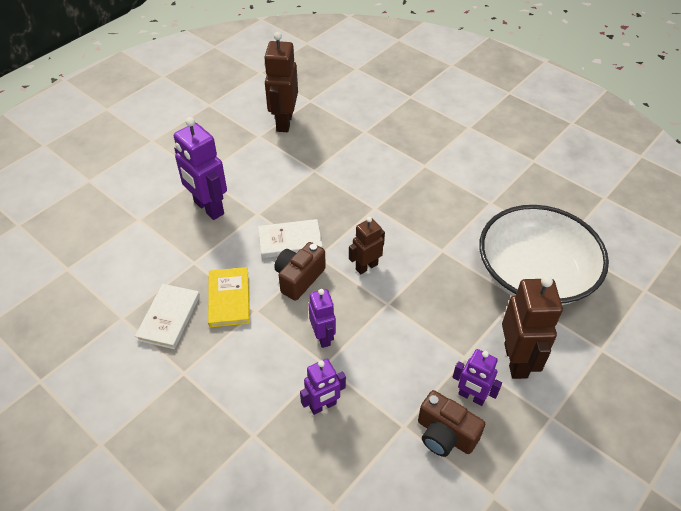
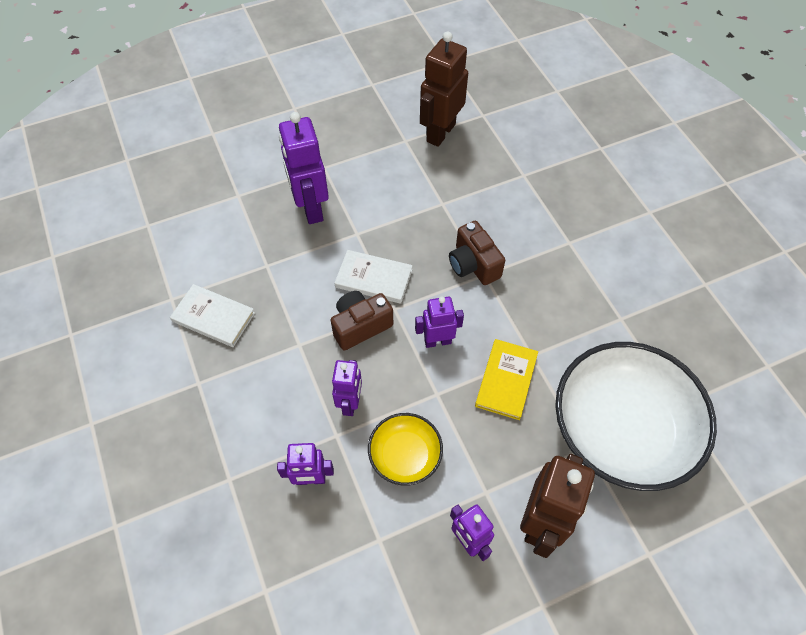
camera: 25 degrees right, 10 degrees up
white book [135,284,200,349] -> white book turned 75 degrees clockwise [170,284,255,347]
yellow book [208,267,250,327] -> yellow book moved to [475,339,538,420]
brown robot [349,217,385,274] -> purple robot [415,296,464,348]
brown camera [418,390,485,457] -> brown camera moved to [449,221,505,285]
none -> yellow bowl [368,413,443,486]

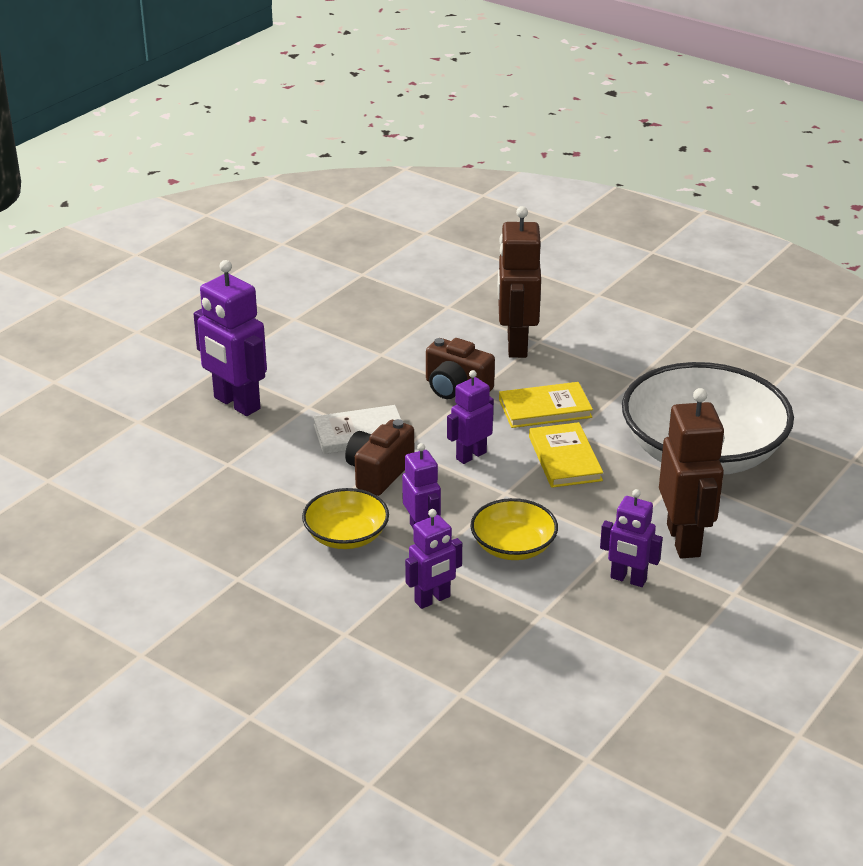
camera: 30 degrees left, 25 degrees down
white book [170,284,255,347] -> none
brown robot [420,31,468,147] -> brown robot moved to [498,206,541,358]
none -> yellow bowl [302,488,389,549]
none -> yellow book [499,382,593,428]

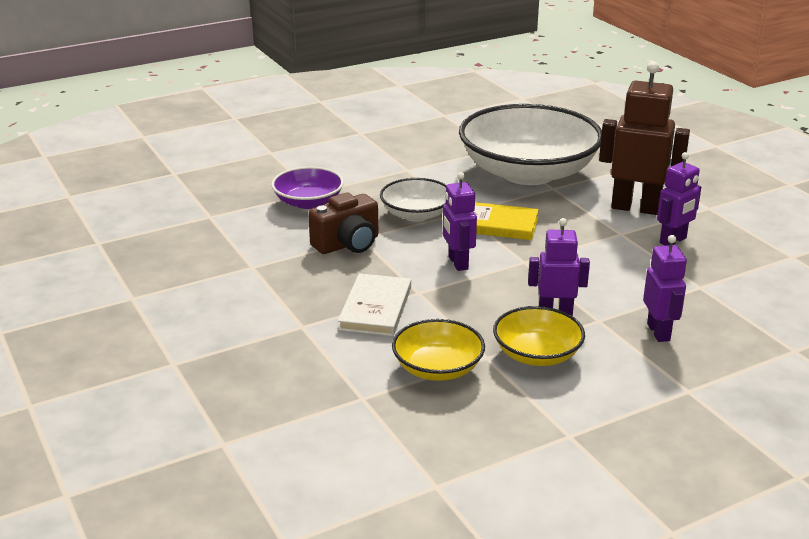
camera: 65 degrees left, 5 degrees down
purple robot [194,260,267,416] -> none
brown camera [345,419,414,496] -> none
yellow bowl [470,498,558,560] -> yellow bowl moved to [392,319,485,381]
brown robot [498,206,541,358] -> purple bowl [271,167,344,209]
yellow book [499,382,593,428] -> white bowl [380,178,446,222]

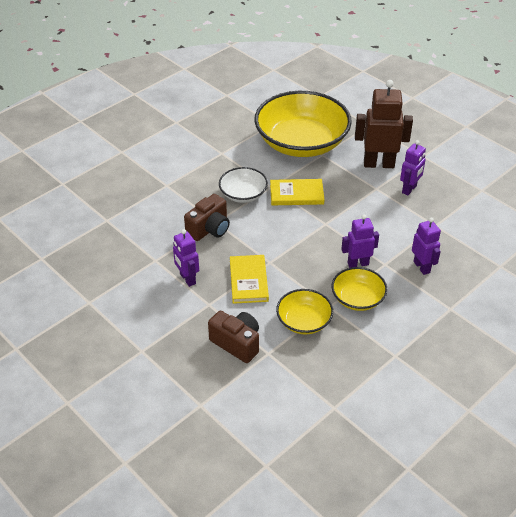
camera: 15 degrees left, 15 degrees up
purple bowl [271,167,344,209] -> none
white book [338,273,411,336] -> yellow book [230,255,269,304]
purple robot [443,172,477,271] -> purple robot moved to [173,229,199,287]
white bowl [459,104,602,185] -> yellow bowl [254,91,352,157]
none -> brown camera [208,311,259,363]

